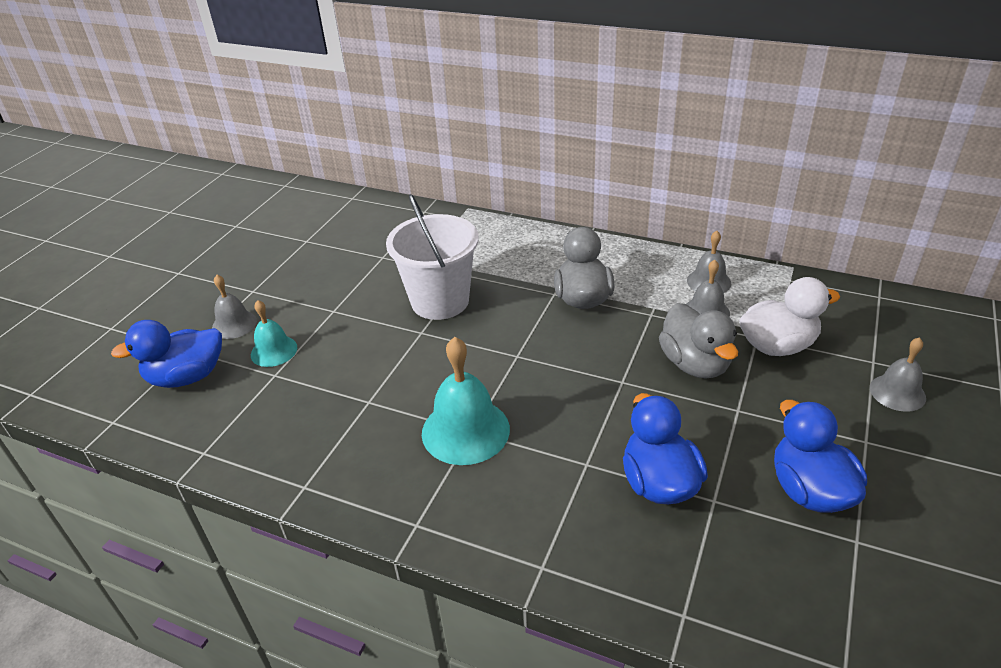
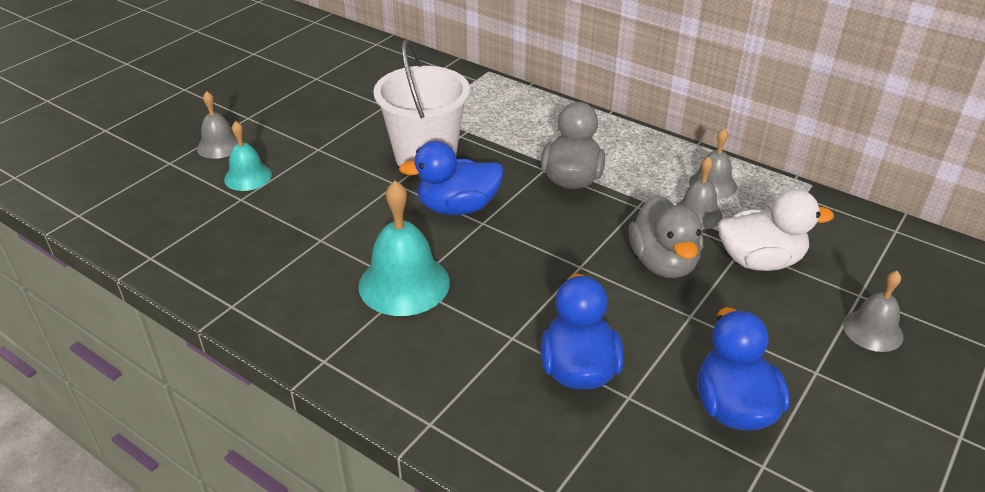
camera: 10 degrees right, 0 degrees up
blue duck [111,320,222,388] -> blue duck moved to [399,141,504,215]

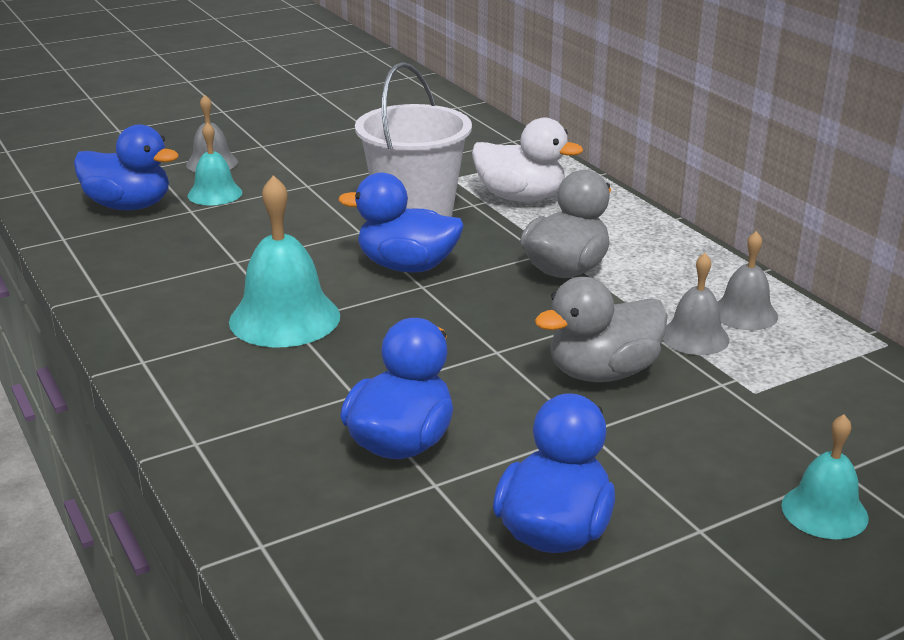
camera: 25 degrees right, 10 degrees down
grey duck [629,195,703,278] -> grey duck turned 45 degrees clockwise [535,277,668,382]
white duck [718,189,834,271] -> white duck moved to [472,118,583,202]
grey bell [843,271,903,352] -> turquoise bell [781,414,869,539]
none -> blue duck [74,124,179,210]

